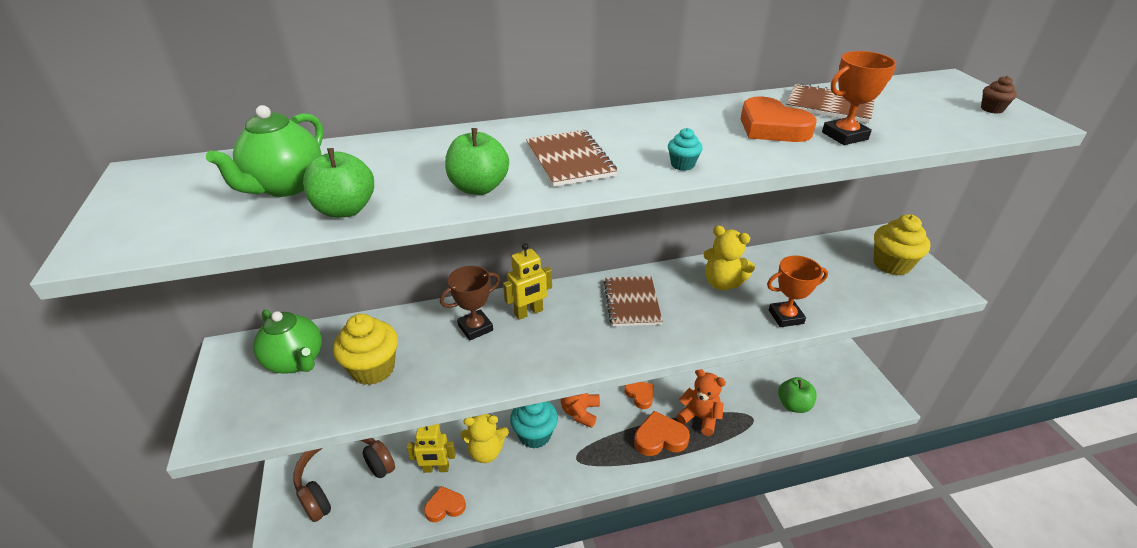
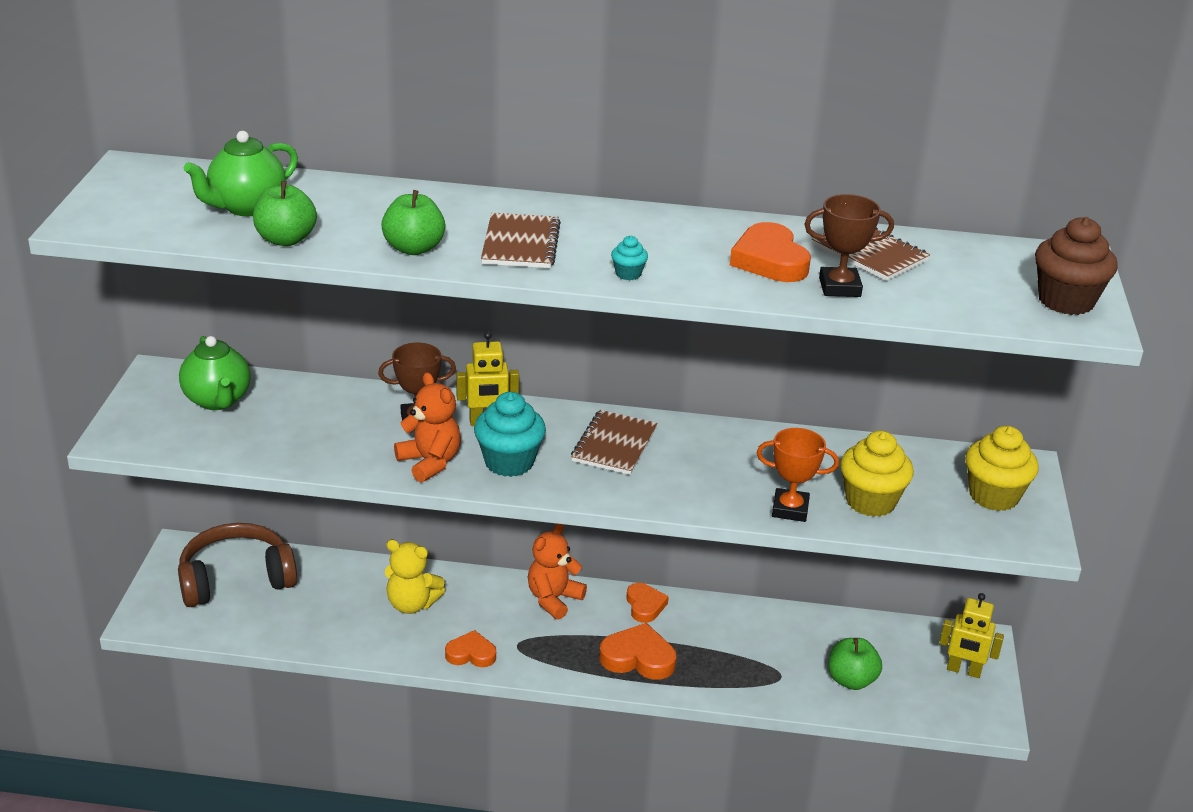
camera: 20 degrees right, 5 degrees down
yellow cupcake [333,314,398,385] -> yellow cupcake moved to [840,431,914,517]
yellow robot [407,424,456,473] -> yellow robot moved to [939,593,1004,678]
orange heart [424,486,466,522] -> orange heart moved to [445,630,496,667]
turquoise cupcake [510,401,558,449] -> turquoise cupcake moved to [474,392,546,477]
orange teddy bear [677,369,726,436] -> orange teddy bear moved to [394,372,461,482]
yellow teddy bear [703,225,755,290] -> none
orange trophy [822,51,896,145] -> brown trophy [804,194,894,297]
brown cupcake [981,76,1017,114] -> brown cupcake [1035,217,1118,315], size x2.16

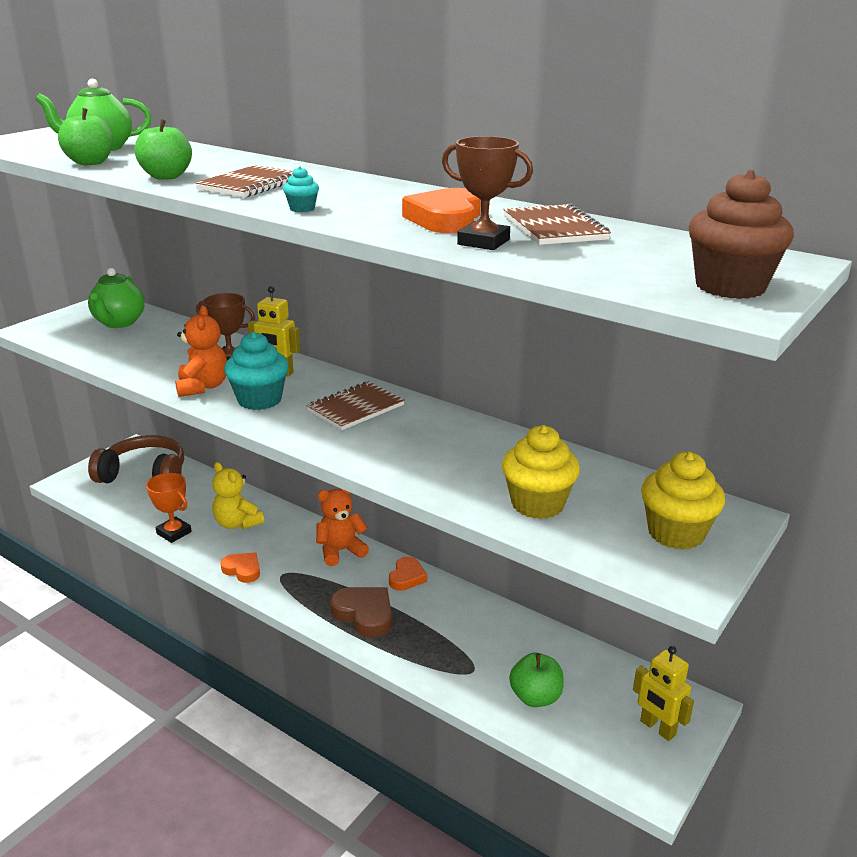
camera: 30 degrees right, 5 degrees down
orange heart [599,623,676,680] -> brown heart [330,587,392,638]
orange trophy [757,428,839,522] -> orange trophy moved to [146,473,192,543]

